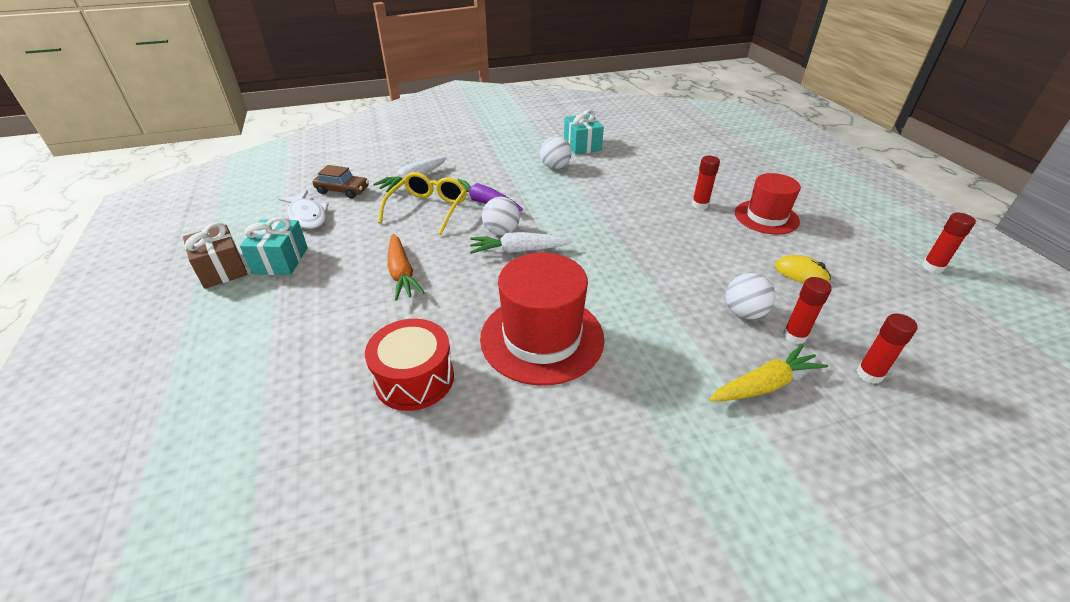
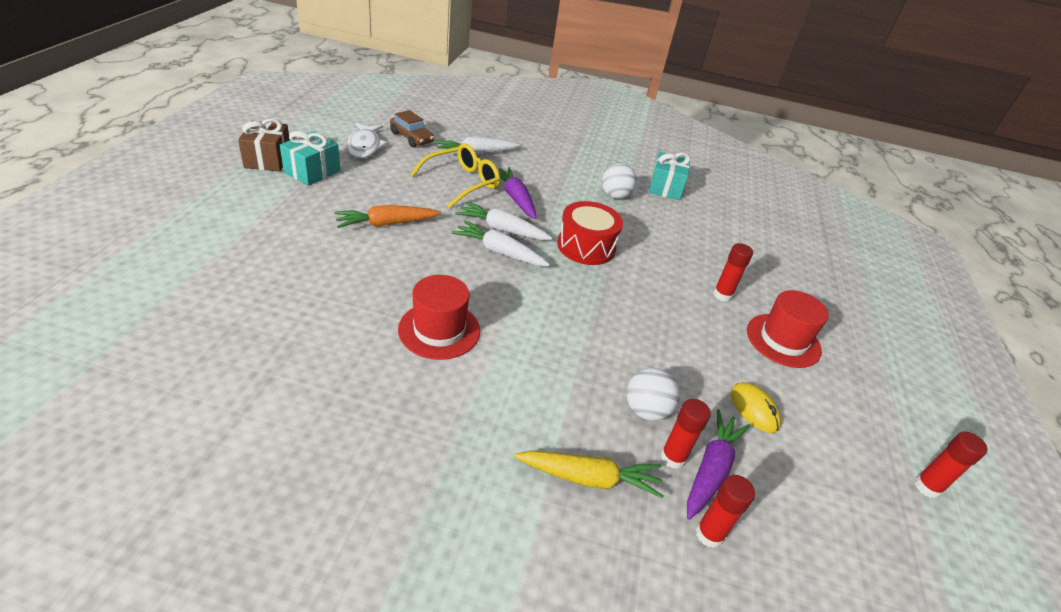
camera: 25 degrees right, 0 degrees up
red drum [365,319,454,411] -> red drum moved to [557,201,623,265]
orange carrot [388,234,425,300] -> orange carrot turned 60 degrees clockwise [335,205,441,228]
red hat [480,253,605,385] -> red hat [398,275,480,360], size x0.66
white ball [482,197,520,235] -> white carrot [455,201,552,240]
none -> purple carrot [687,409,750,520]

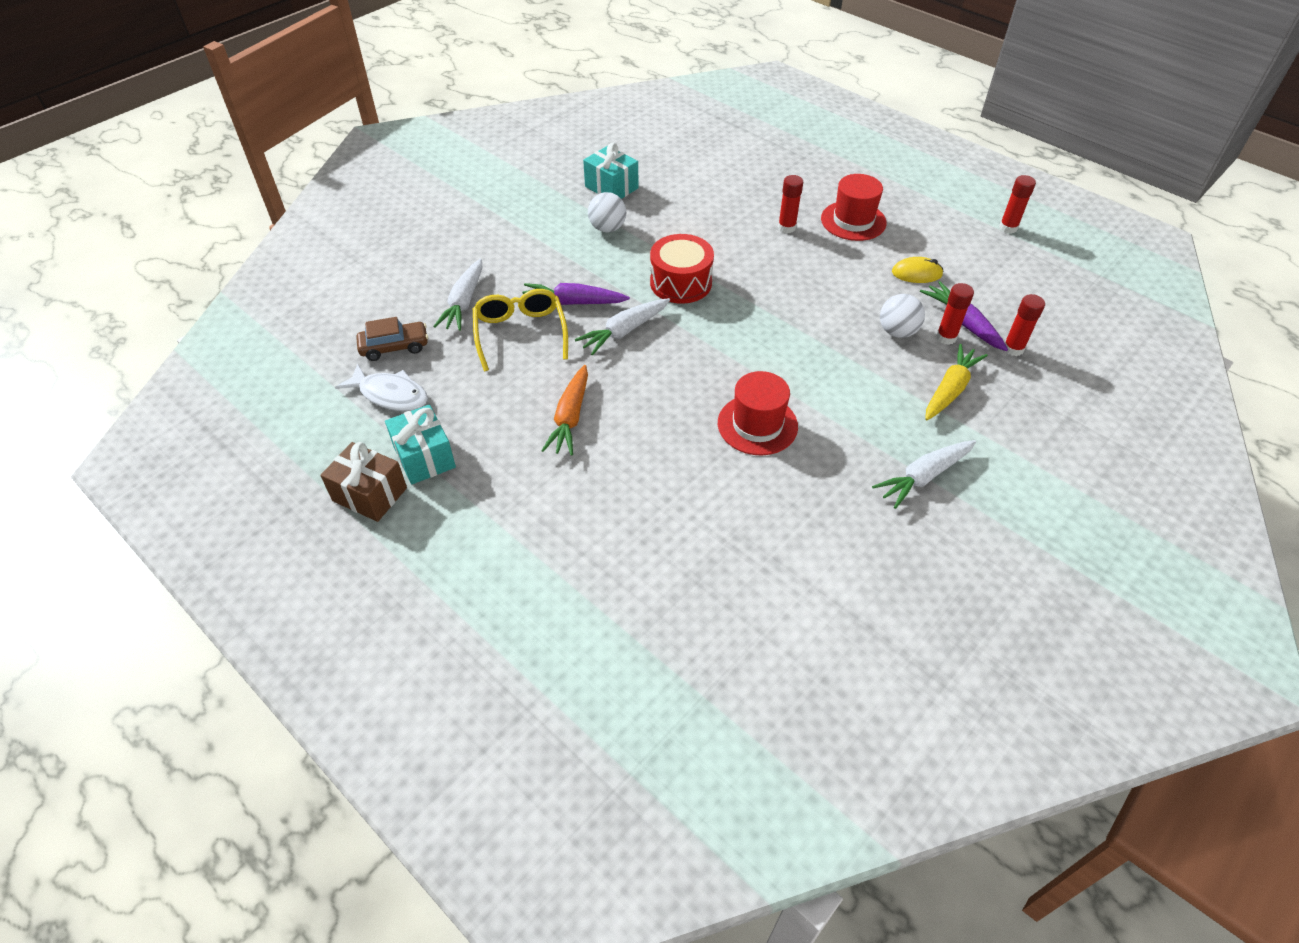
camera: 55 degrees left, 10 degrees up
white carrot [451,220,550,266] -> white carrot moved to [872,440,976,509]

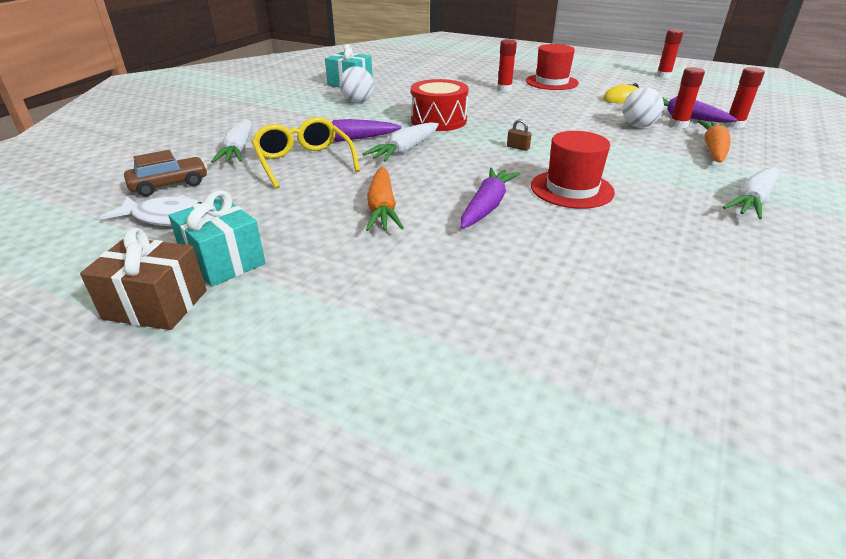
camera: 15 degrees left, 15 degrees down
yellow carrot [925,344,988,420] -> orange carrot [698,121,731,163]
none -> purple carrot [460,167,520,229]
none -> brown padlock [507,119,532,151]

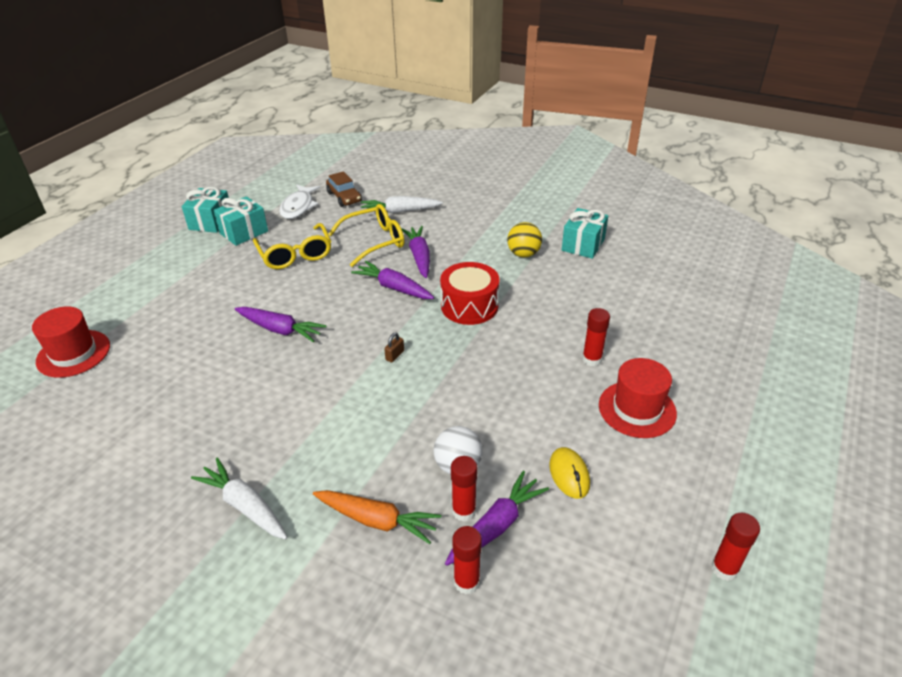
camera: 90 degrees right, 5 degrees up
brown gift [80,228,207,330] -> turquoise gift [182,186,229,233]
white ball [340,66,374,103] -> yellow ball [507,222,542,257]
white carrot [363,122,439,162] -> purple carrot [351,261,434,299]
orange carrot [366,167,404,231] -> none
red hat [531,131,615,209] -> red hat moved to [32,306,110,378]
none -> yellow glasses [253,223,331,269]

